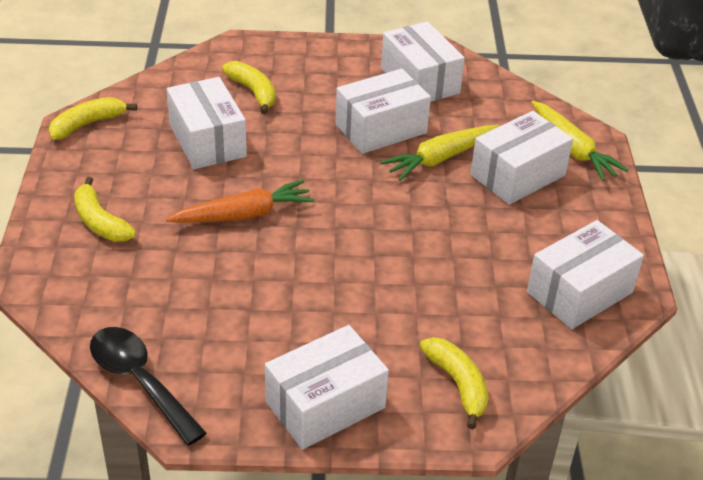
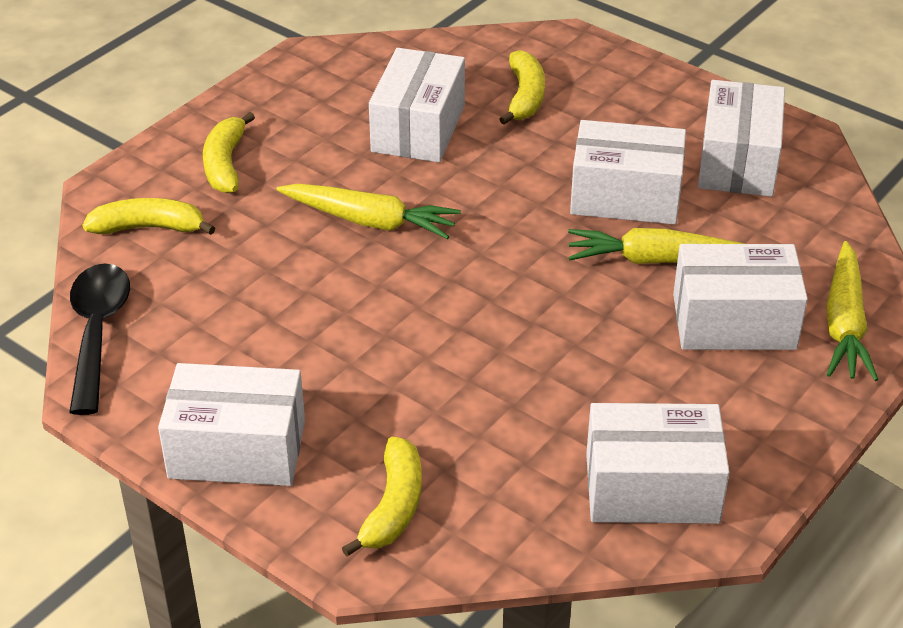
camera: 40 degrees right, 0 degrees up
yellow banana [49,97,137,140] -> yellow banana moved to [83,198,215,235]
orange carrot [166,180,315,223] -> yellow carrot [276,184,461,239]

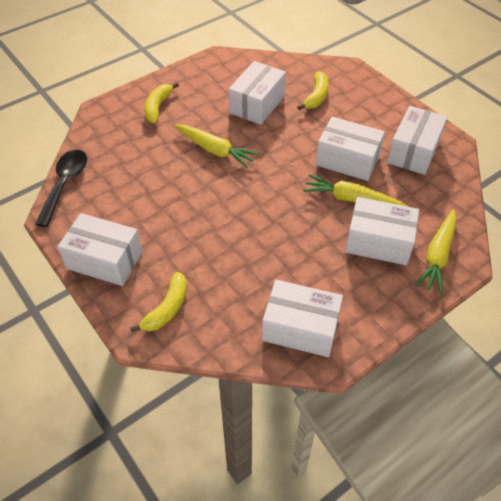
camera: 15 degrees right, 10 degrees up
yellow banana [83,198,215,235] -> none

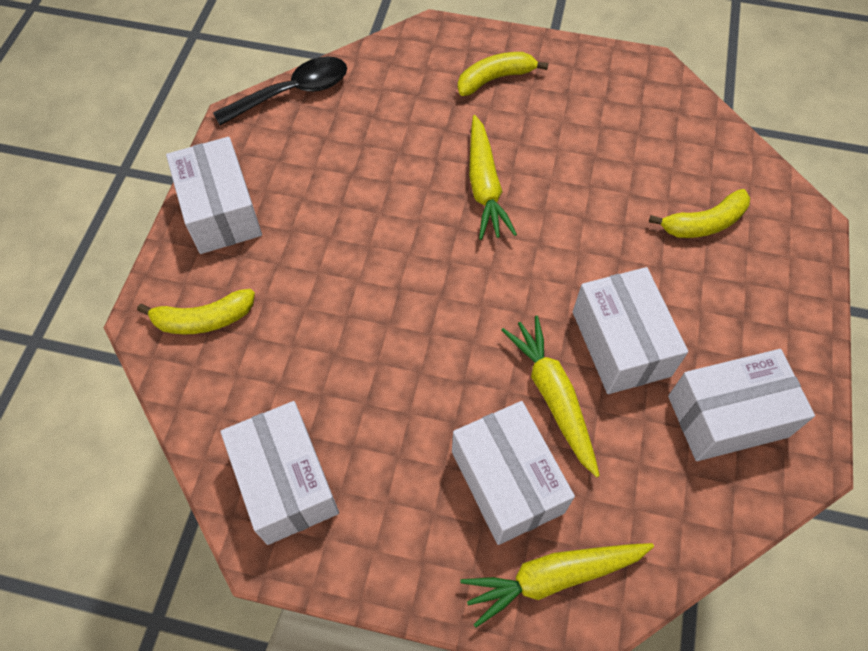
camera: 50 degrees right, 10 degrees up
white box [229,61,286,125] -> none

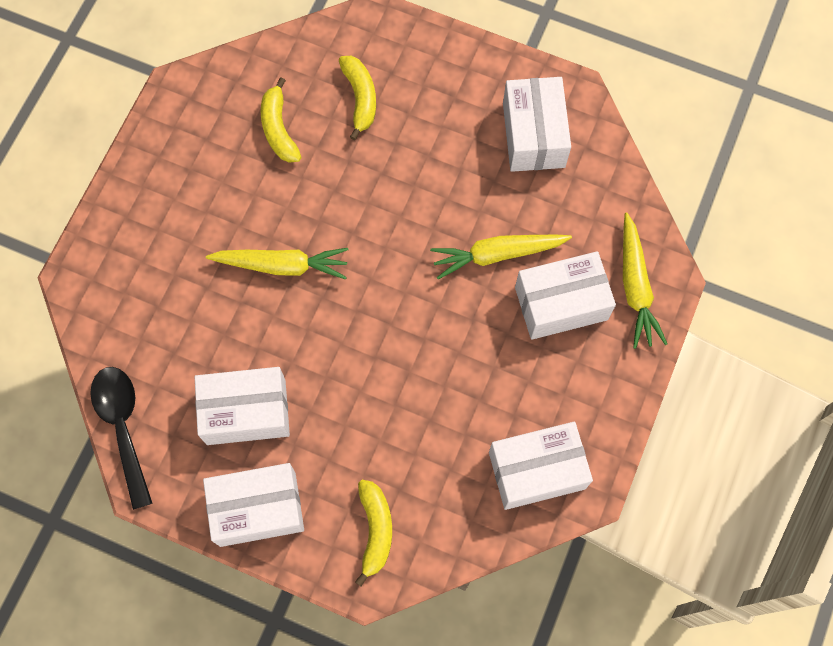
camera: 80 degrees left, 10 degrees up
yellow banana [458,52,548,96] -> yellow banana moved to [261,77,301,163]
white box [573,267,688,394] -> white box moved to [195,367,290,445]

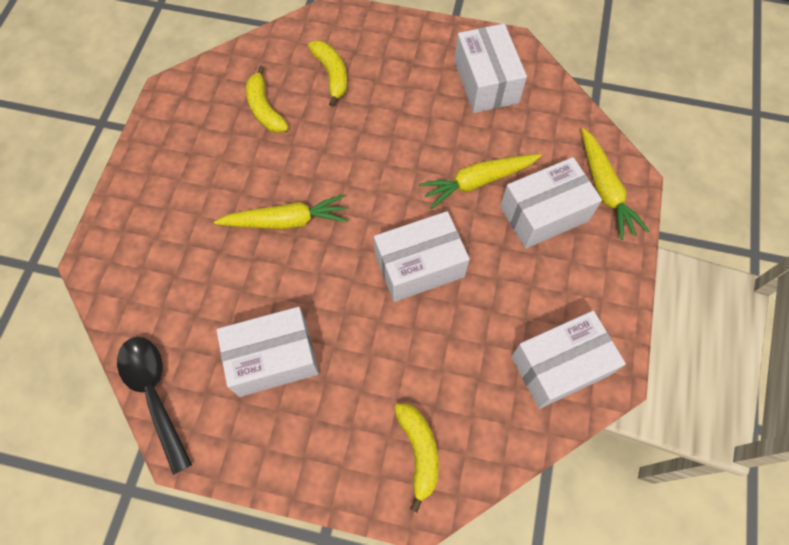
camera: 10 degrees left, 5 degrees down
white box [203,463,304,547] -> white box moved to [374,211,470,302]

